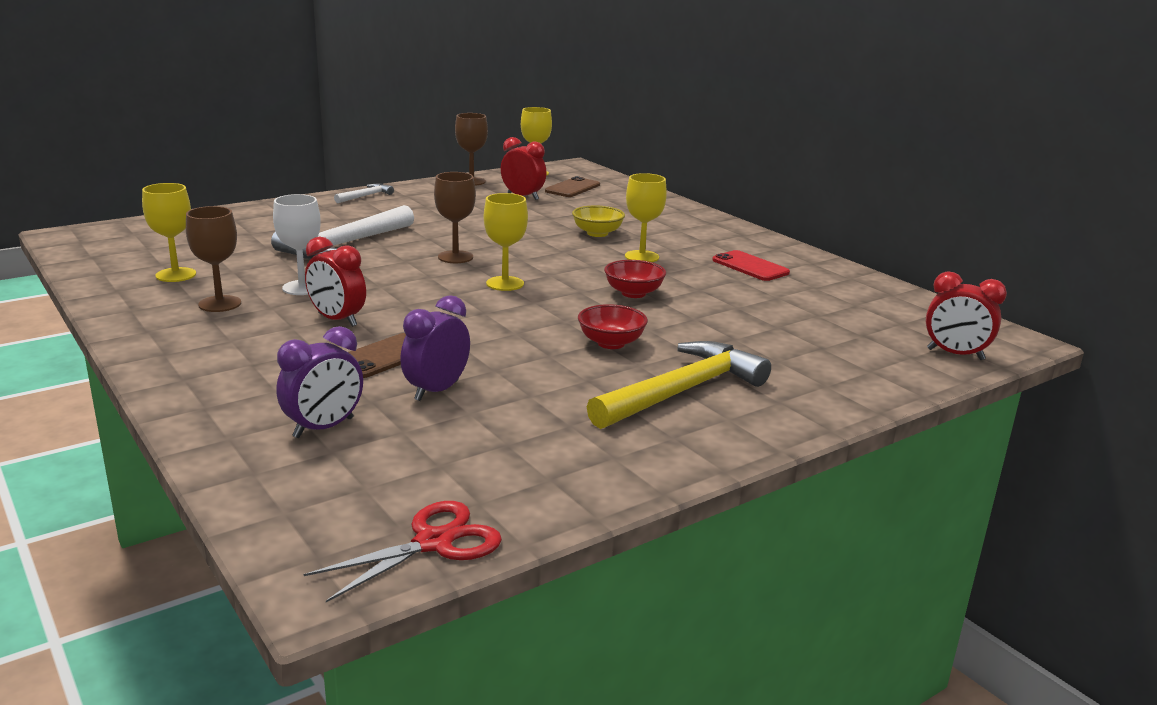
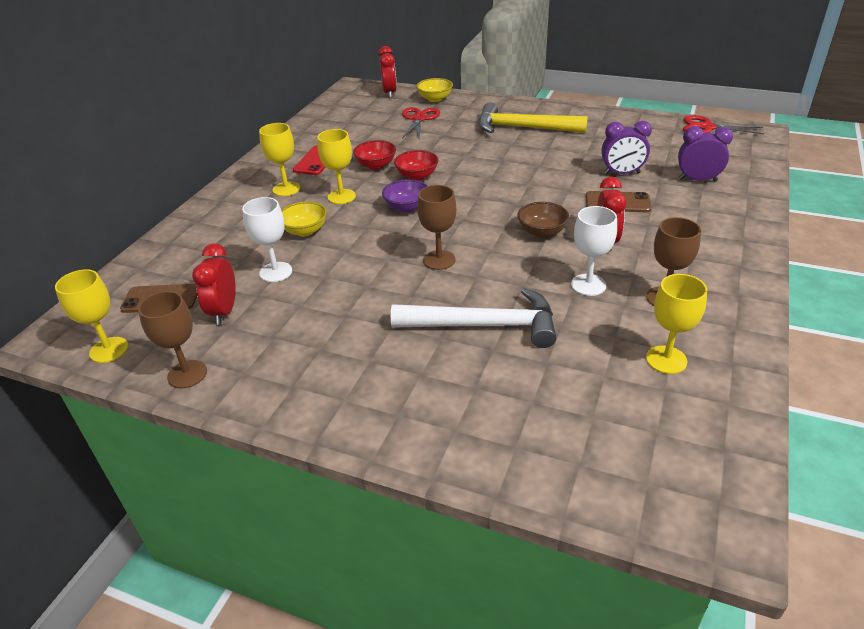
camera: 120 degrees left, 15 degrees up
white hammer [334,184,394,203] -> none
yellow goblet [484,193,528,291] -> yellow goblet moved to [259,123,300,196]
red bowl [578,304,648,349] -> red bowl moved to [353,140,396,170]
none -> white goblet [242,197,292,282]
none -> purple bowl [382,179,427,213]
none -> red scissors [402,107,440,139]
none -> yellow bowl [416,78,453,102]
none -> brown bowl [518,202,569,238]

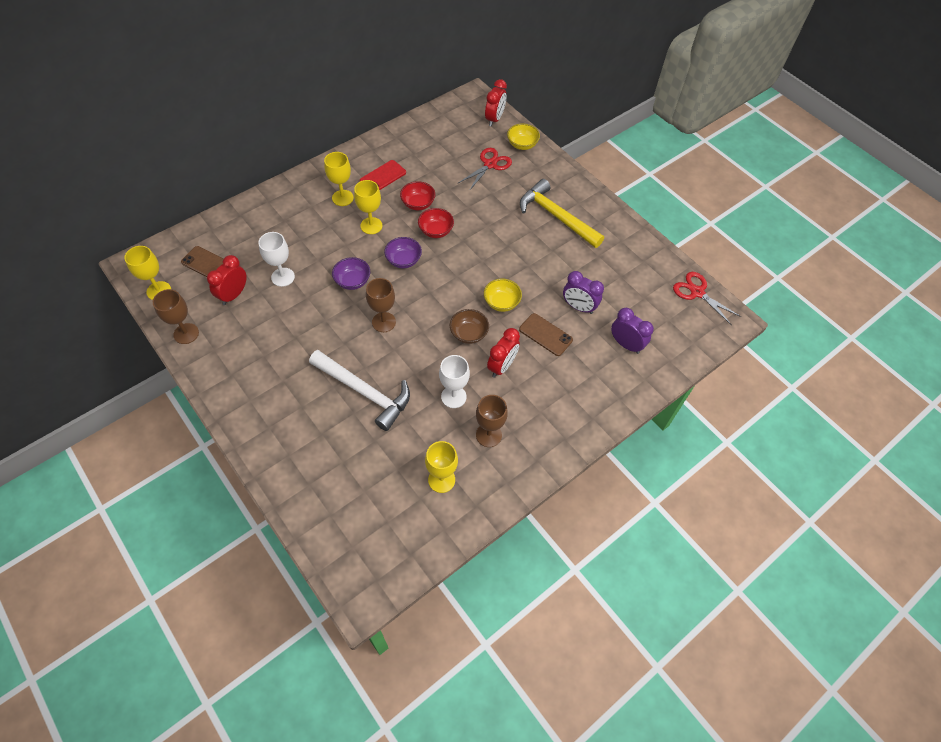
camera: 25 degrees right, 20 degrees up
yellow bowl [281,201,327,236] -> yellow bowl moved to [484,279,522,312]
none -> purple bowl [332,257,370,290]

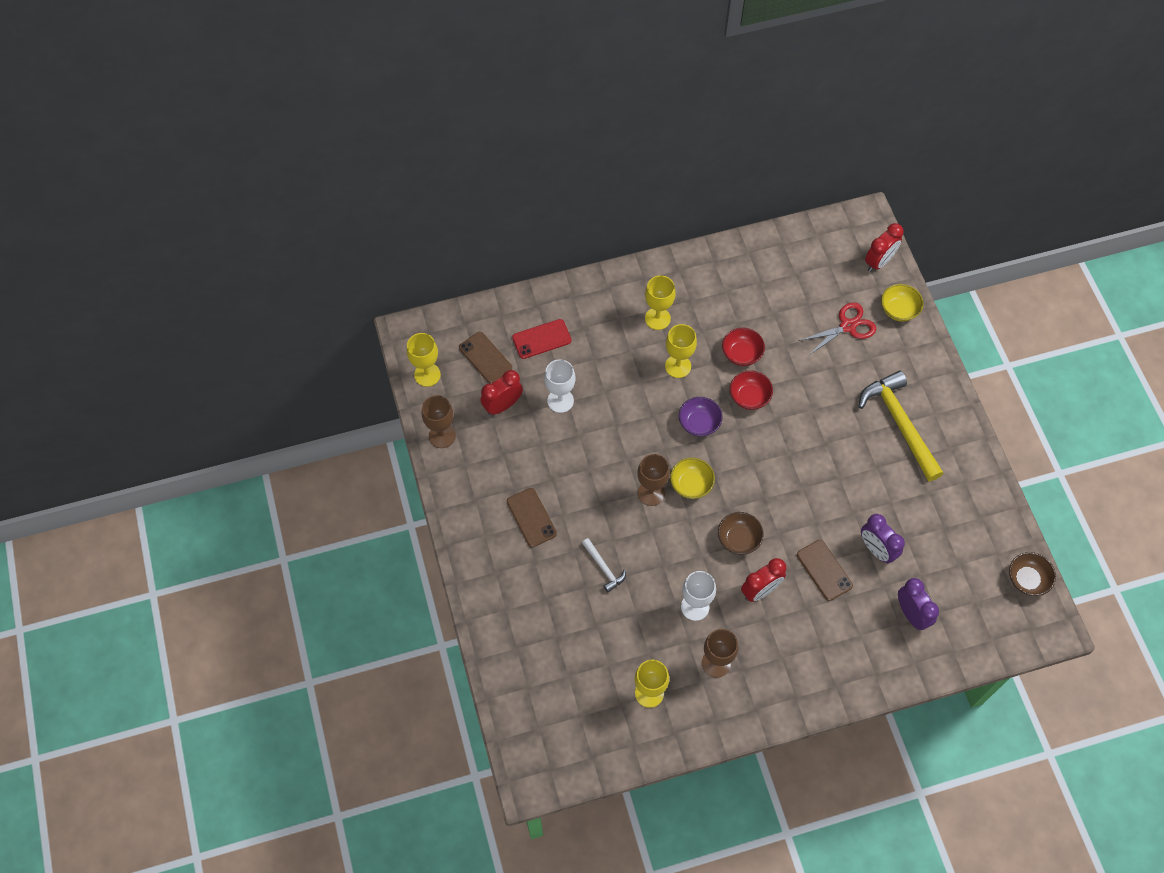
camera: 25 degrees right, 5 degrees up
white hammer [309,350,410,431] -> white hammer [582,538,626,593], size x0.47
purple bowl [332,257,370,290] -> none
red phone [360,160,406,190] -> red phone moved to [512,319,572,359]
yellow bowl [484,279,522,312] -> yellow bowl moved to [670,458,715,499]
red scissors [673,272,741,325] -> brown bowl [1009,552,1056,596]
none -> brown phone [507,488,557,547]

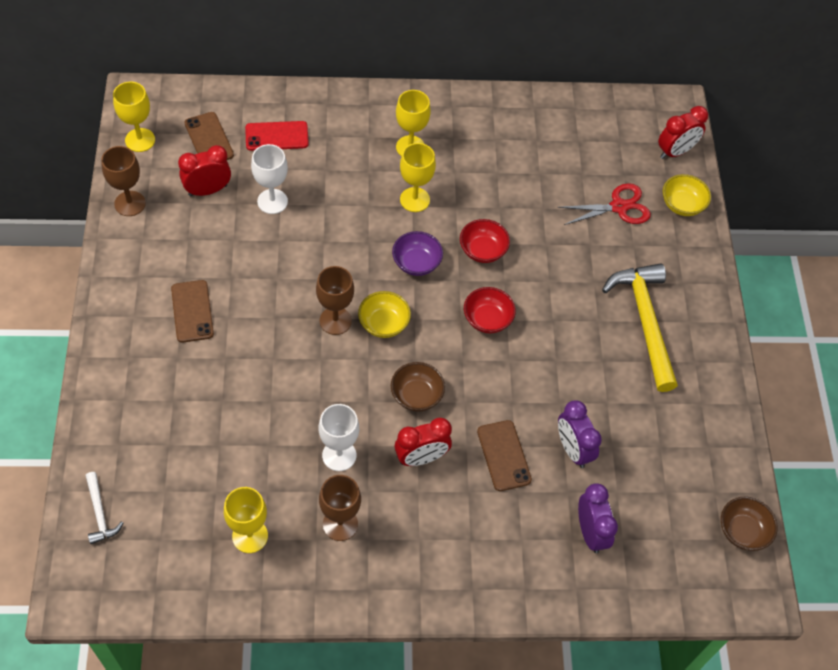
camera: 10 degrees right, 5 degrees down
white hammer [582,538,626,593] -> white hammer moved to [86,472,123,544]
red bowl [722,328,765,366] -> red bowl moved to [464,287,516,333]

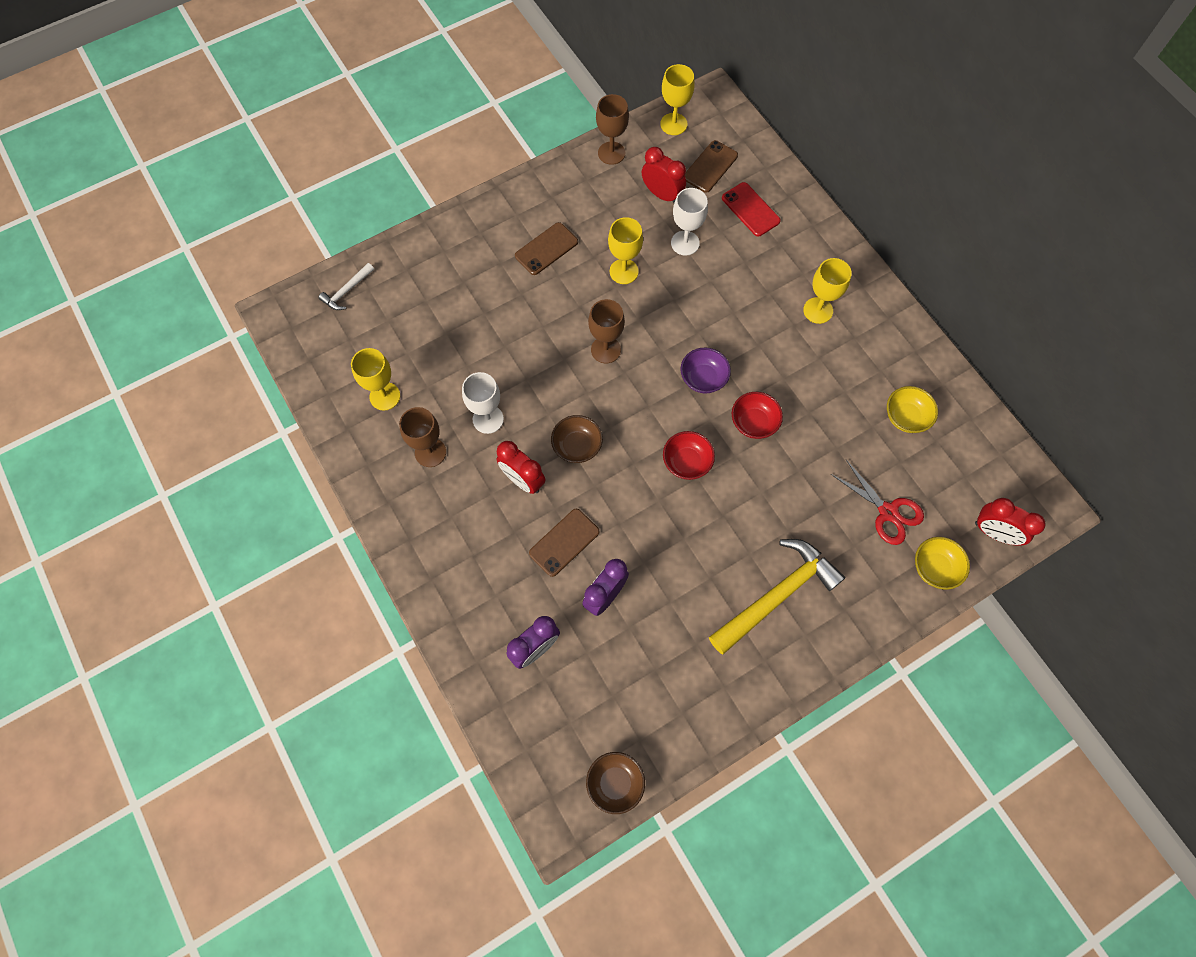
camera: 65 degrees right, 10 degrees up
yellow bowl [358,291,411,338] -> yellow bowl moved to [887,386,938,433]
yellow goblet [400,143,436,212] -> yellow goblet moved to [608,217,643,284]

